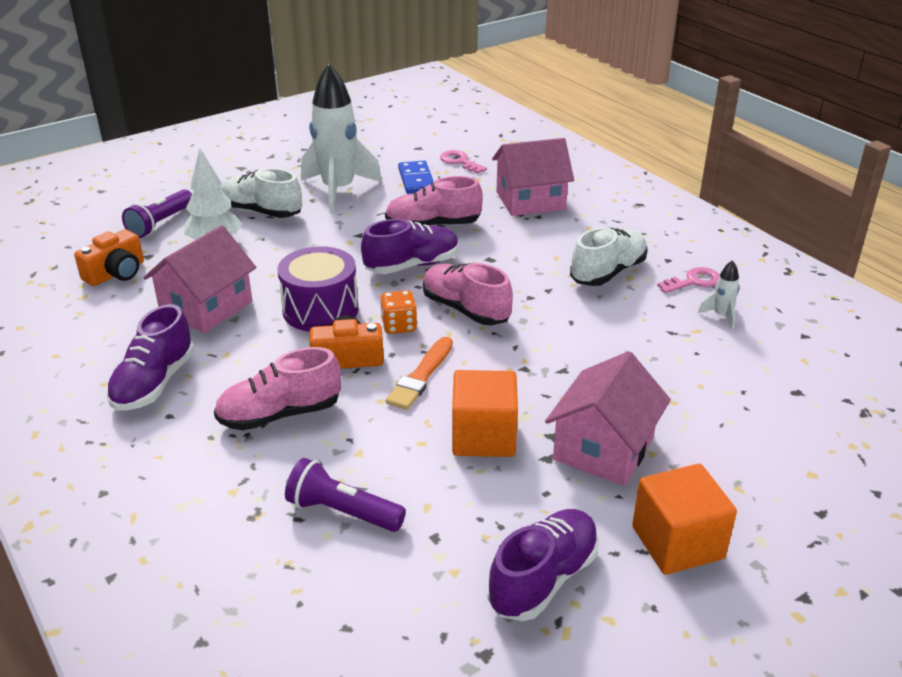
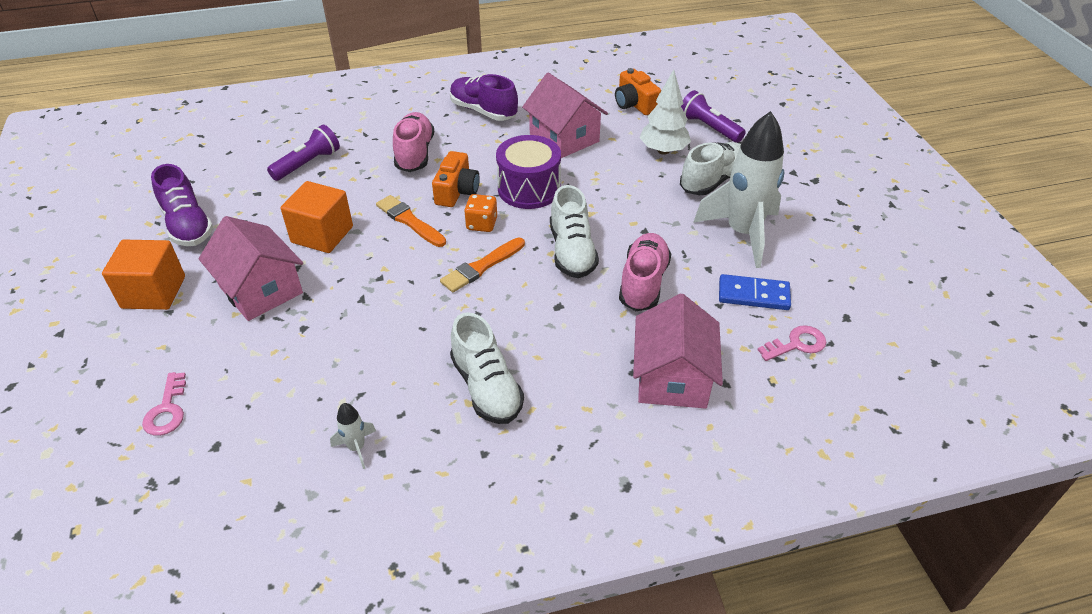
camera: 110 degrees right, 10 degrees up
purple shoe [361,219,459,274] -> white shoe [550,185,599,278]
pink shoe [423,263,513,325] -> orange brush [440,237,525,292]
pink key [657,267,720,293] -> pink key moved to [142,372,186,436]

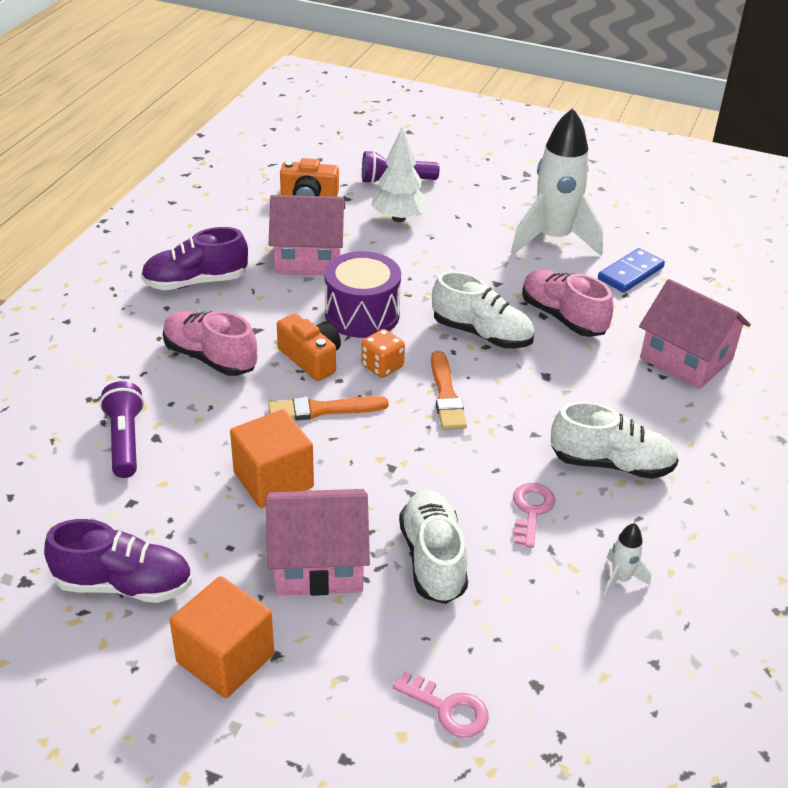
camera: 55 degrees left, 5 degrees down
white shoe [680,142,741,195] -> white shoe moved to [399,490,468,604]
pink key [758,325,826,361] -> pink key moved to [513,483,555,548]

